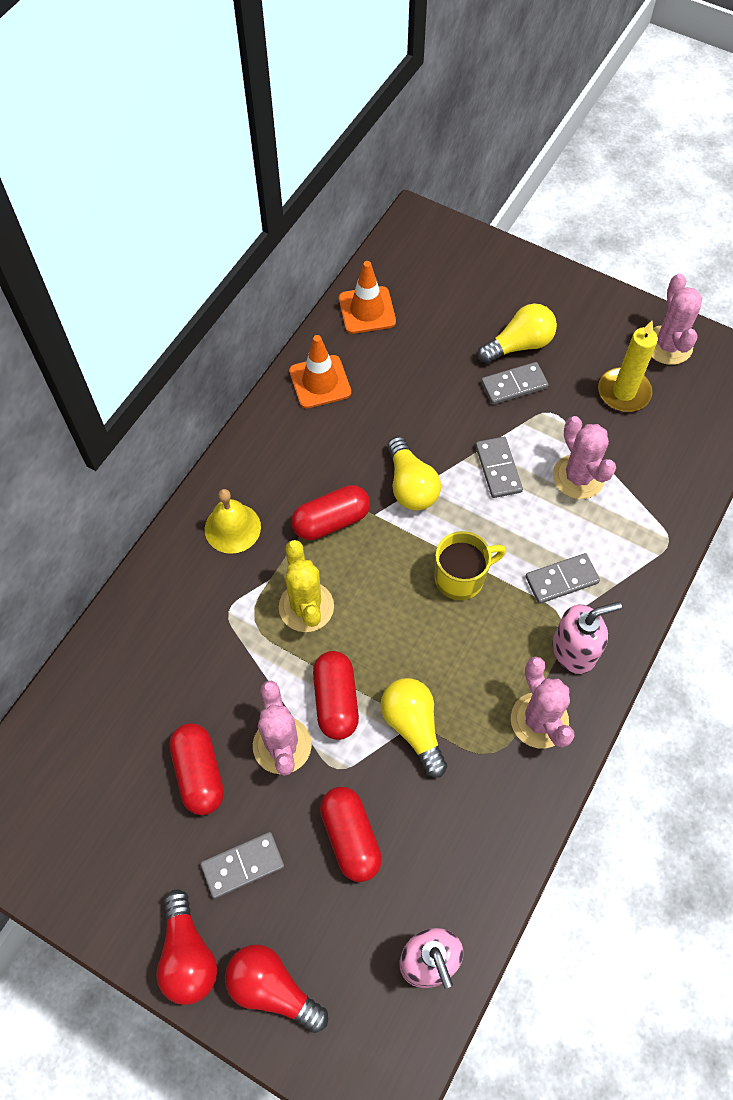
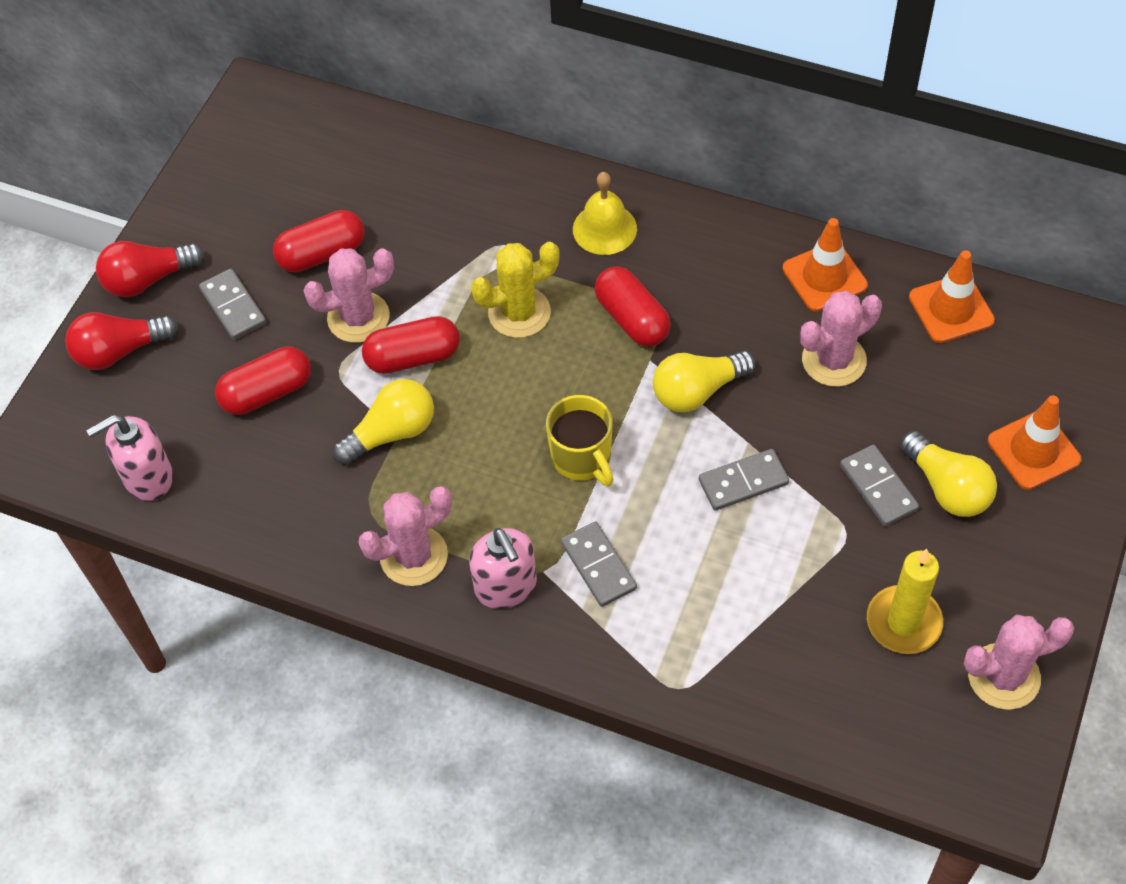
camera: 85 degrees right, 5 degrees down
red light bulb [225,945,328,1033] -> red light bulb turned 135 degrees counterclockwise [65,312,178,370]
pink cactus [553,416,616,499] -> pink cactus moved to [800,291,882,387]
none -> orange traffic cone [988,395,1081,490]

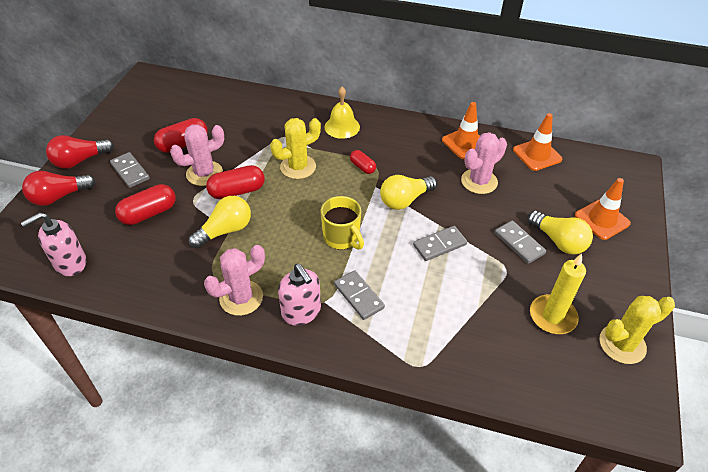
camera: 10 degrees left, 10 degrees down
red capsule [595,266,671,347] -> red capsule [350,150,376,174], size x0.58
pink cactus [964,615,1074,710] -> yellow cactus [600,296,675,364]

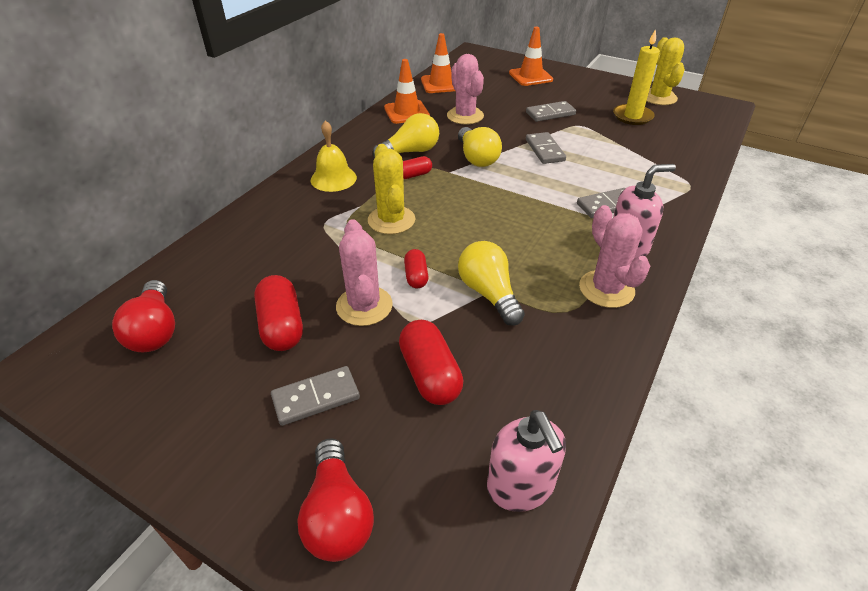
camera: 75 degrees left, 5 degrees down
red light bulb [46,135,114,169] -> red light bulb moved to [112,280,175,352]
red capsule [206,165,265,199] -> red capsule [404,249,429,288], size x0.58
yellow mug [321,196,364,250] -> none
yellow light bulb [527,211,593,255] -> yellow light bulb moved to [373,113,439,157]

